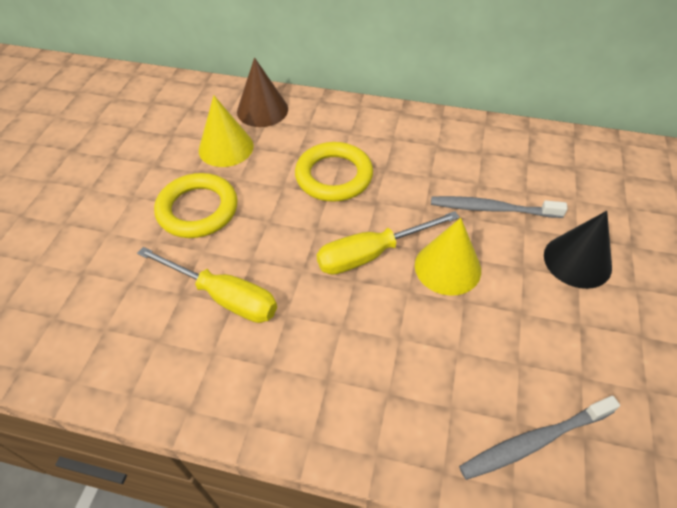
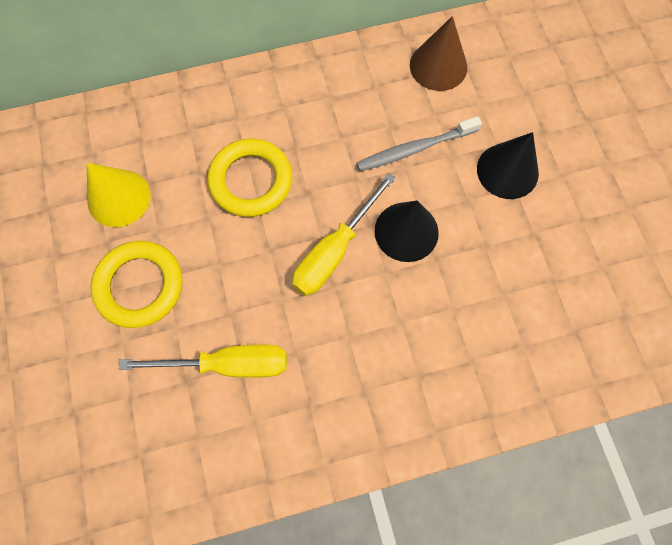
camera: 30 degrees left, 20 degrees up
brown cone [237,58,288,127] -> brown cone moved to [410,16,467,91]
yellow cone [415,218,481,296] -> black cone [375,200,439,262]
grey toothbrush [459,396,620,480] -> none

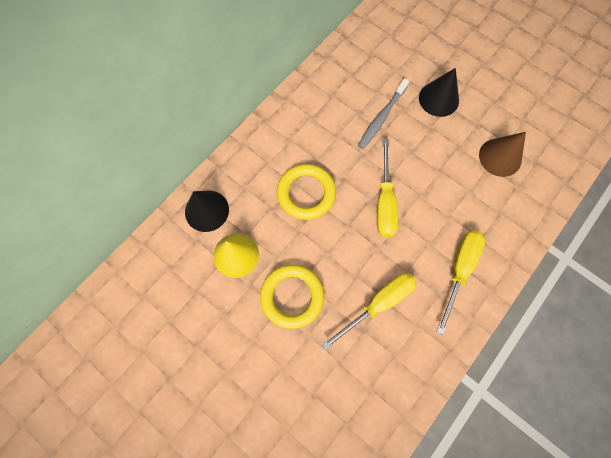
camera: 35 degrees left, 0 degrees up
black cone [375,200,439,262] -> black cone moved to [185,190,229,232]
brown cone [410,16,467,91] -> brown cone moved to [479,132,526,177]
none -> yellow screwdriver [437,230,485,335]

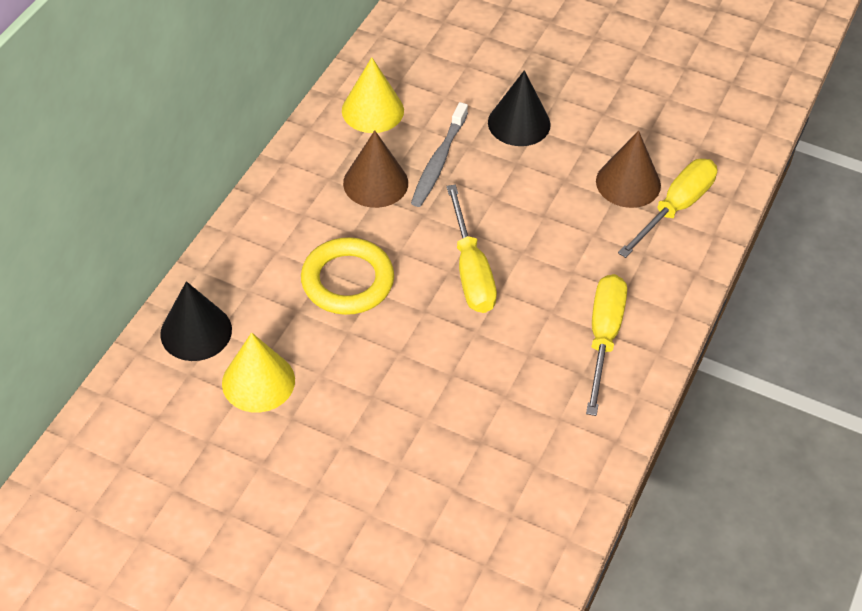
camera: 15 degrees left, 20 degrees down
yellow ring [260,264,324,329] -> none
yellow screwdriver [321,273,417,350] -> yellow screwdriver moved to [618,159,717,258]
none -> yellow cone [342,57,404,133]
none -> brown cone [343,130,408,208]

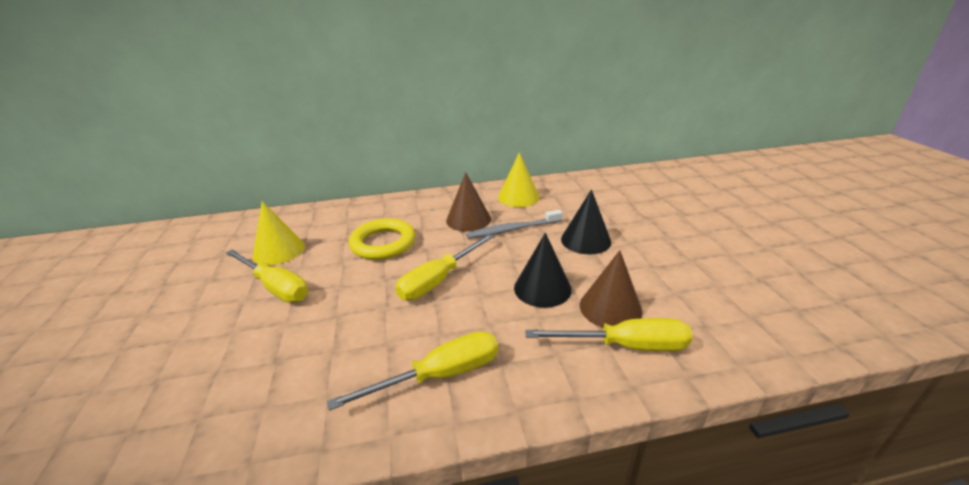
camera: 55 degrees right, 20 degrees down
black cone [160,281,232,361] -> black cone moved to [514,233,572,308]
none -> yellow screwdriver [226,249,308,303]

